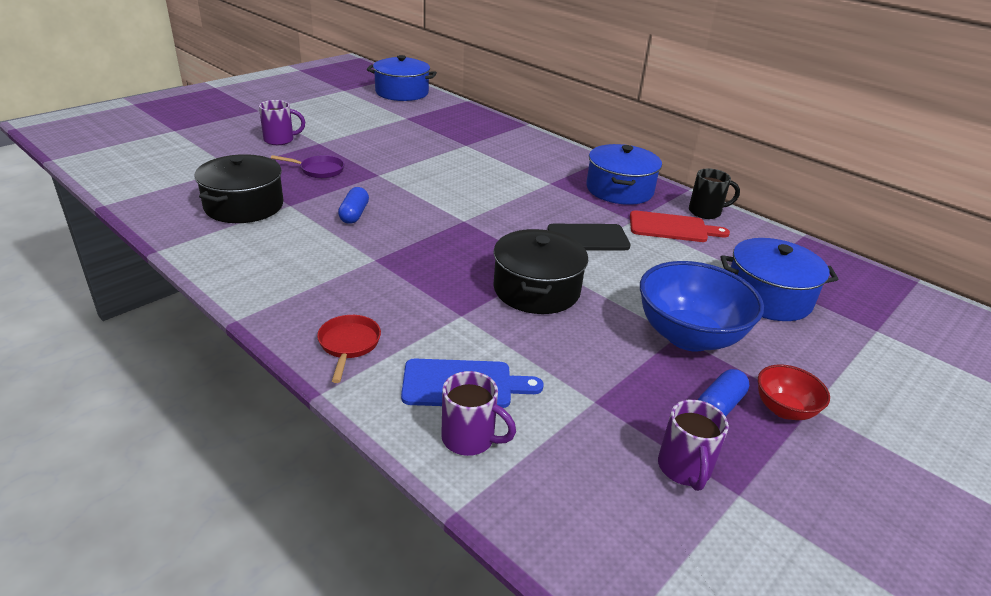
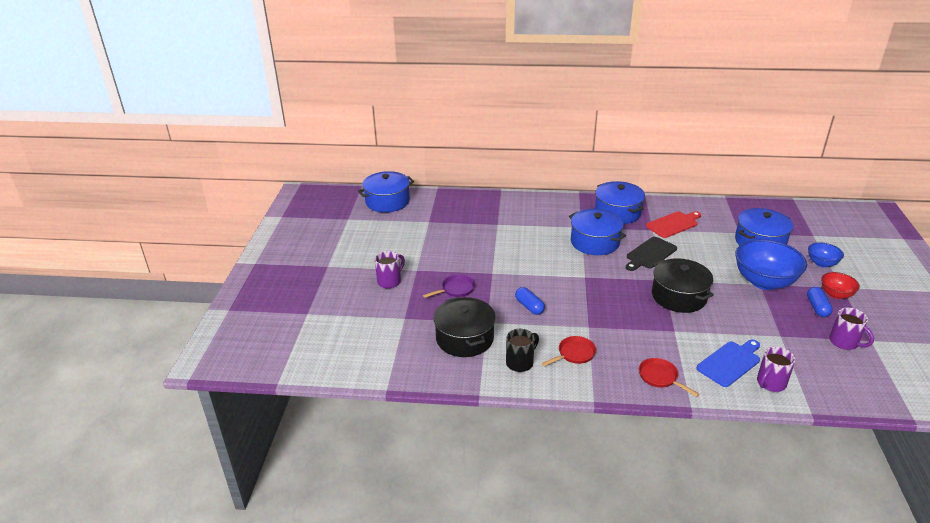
camera: 35 degrees left, 0 degrees up
purple mug [441,371,516,456] -> purple mug turned 150 degrees clockwise [757,347,795,392]
black mug [689,168,740,219] -> black mug moved to [506,329,539,372]
none -> red pan [542,336,596,366]
none -> blue pot [569,209,626,255]
none -> blue bowl [808,242,844,268]

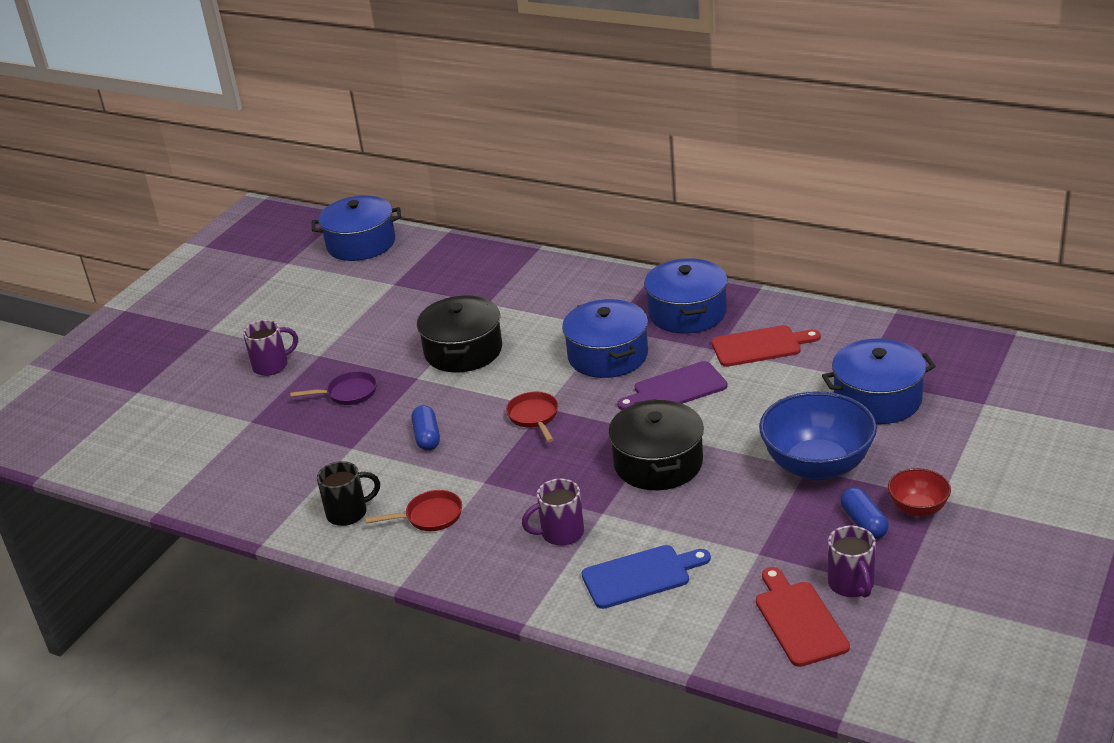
camera: 25 degrees right, 0 degrees up
black pot [433,297,496,357] -> black pot moved to [417,296,502,372]
black cutting board [626,237,677,271] -> purple cutting board [617,361,728,410]
red pan [639,358,699,397] -> red pan moved to [506,392,558,442]
purple mug [757,347,795,392] -> purple mug moved to [522,478,584,546]
blue capsule [807,287,833,317] -> blue capsule turned 45 degrees counterclockwise [840,487,889,539]
blue bowl [808,242,844,268] -> none
none -> red cutting board [756,567,850,667]

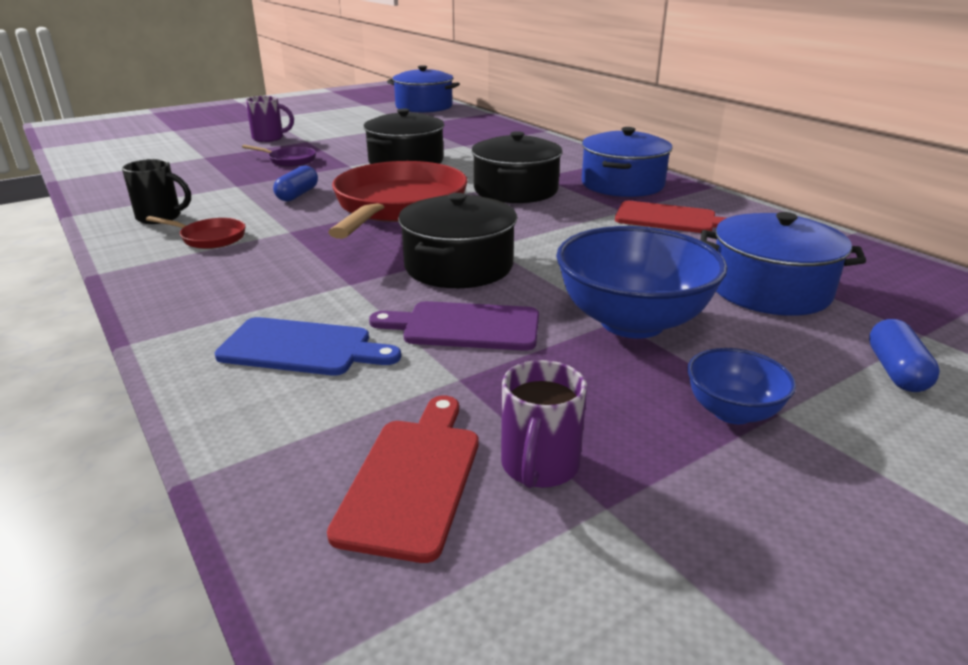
camera: 25 degrees right, 5 degrees down
red pan [506,392,558,442] -> red pan [328,161,468,239], size x2.42
purple mug [522,478,584,546] -> none
blue pot [562,299,648,378] -> black pot [471,131,563,203]
purple cutting board [617,361,728,410] -> purple cutting board moved to [369,301,539,351]
blue capsule [840,487,889,539] -> blue capsule moved to [869,319,940,392]
red bowl [888,468,951,517] -> blue bowl [687,348,796,424]

